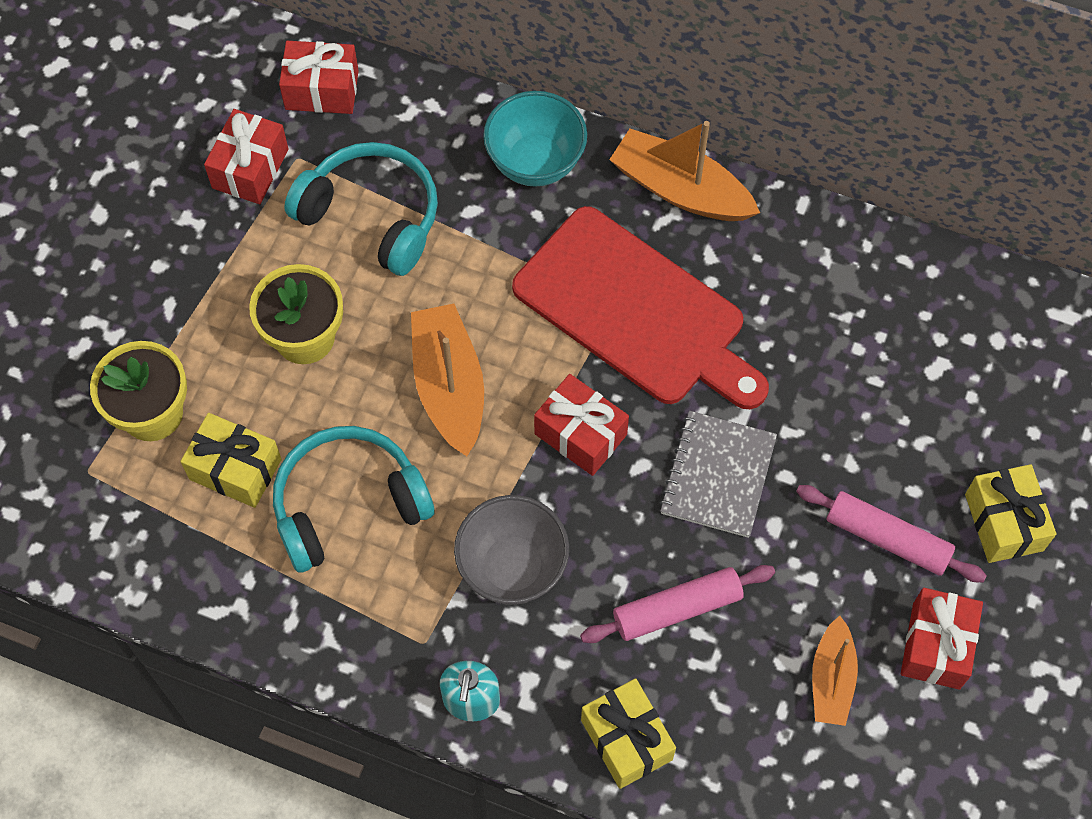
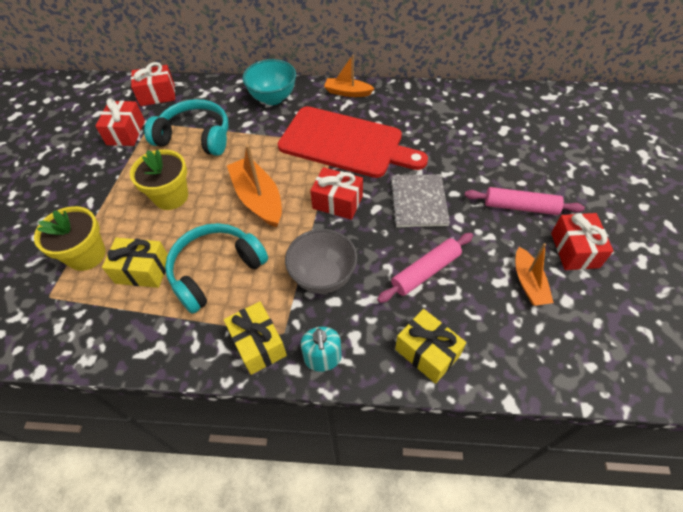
camera: 15 degrees left, 10 degrees down
orange boat [609,121,760,221] -> orange boat [324,55,375,97], size x0.63
yellow gift [965,464,1056,563] -> yellow gift moved to [224,302,287,375]

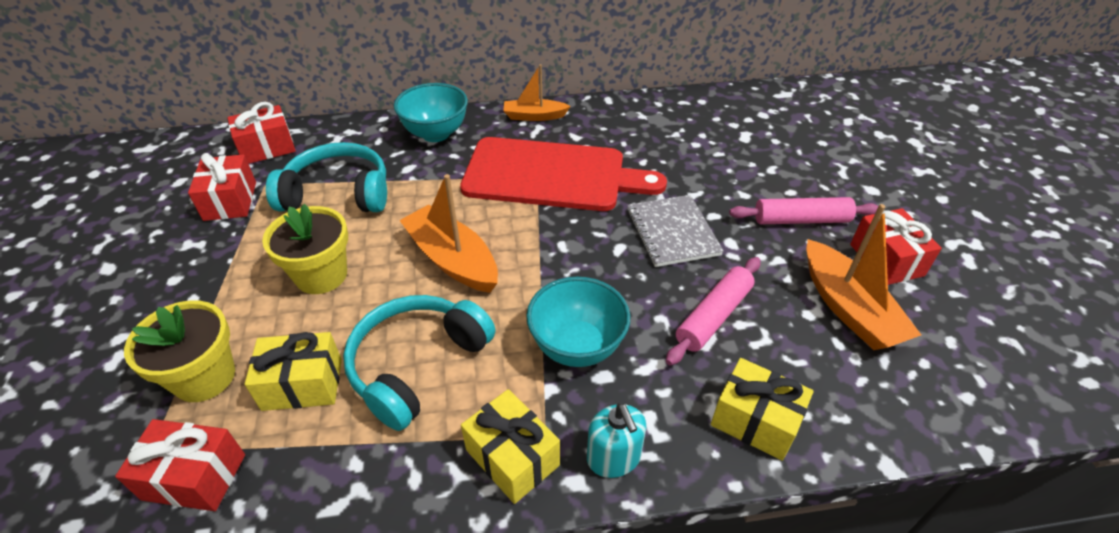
camera: 15 degrees left, 10 degrees down
grey bowl [285,229,357,294] -> turquoise bowl [526,277,630,367]
red gift [310,167,363,220] -> red gift moved to [115,419,245,511]
orange boat [516,243,554,306] -> orange boat [807,204,921,350], size x1.59

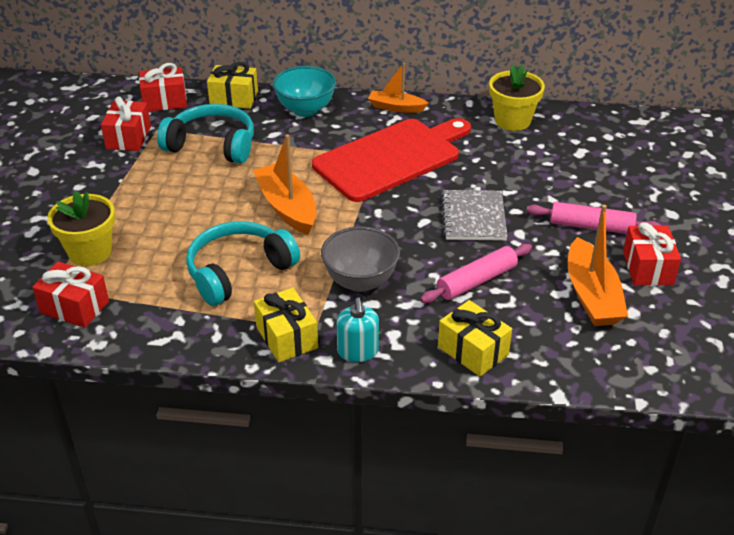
camera: 15 degrees right, 5 degrees down
yellow gift [245,332,342,411] -> yellow gift moved to [207,62,258,109]
yellow flower pot [262,204,348,294] -> yellow flower pot moved to [489,64,545,131]
red cutting board [460,137,667,211] -> red cutting board turned 60 degrees counterclockwise [312,118,471,202]
turquoise bowl [526,277,630,367] -> grey bowl [321,226,400,292]

